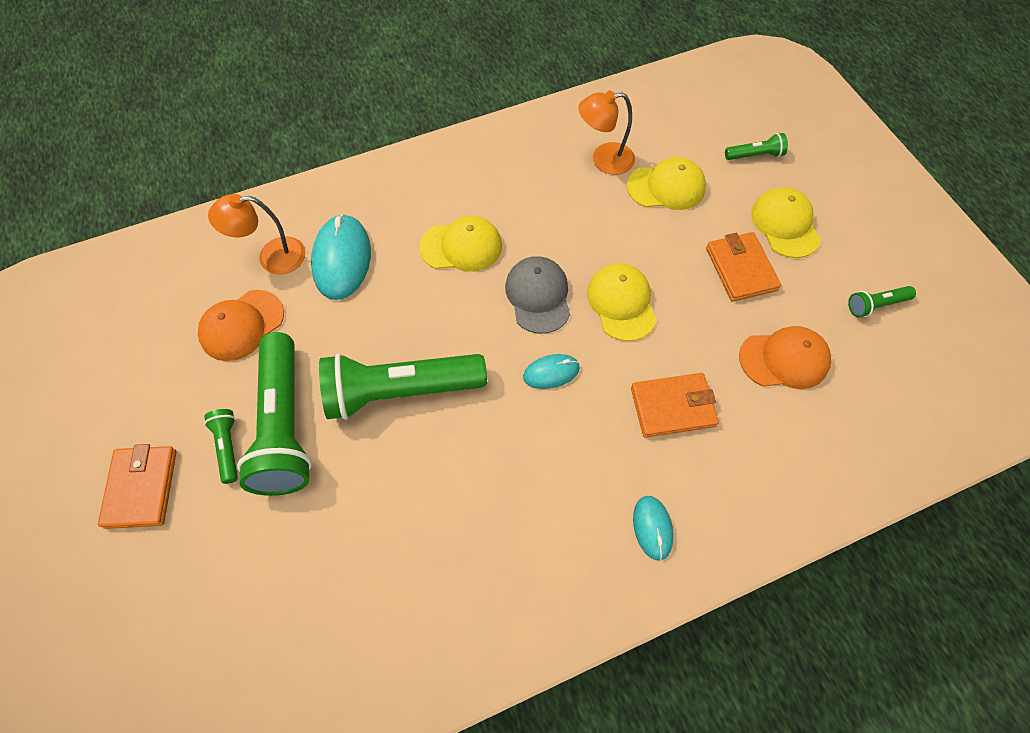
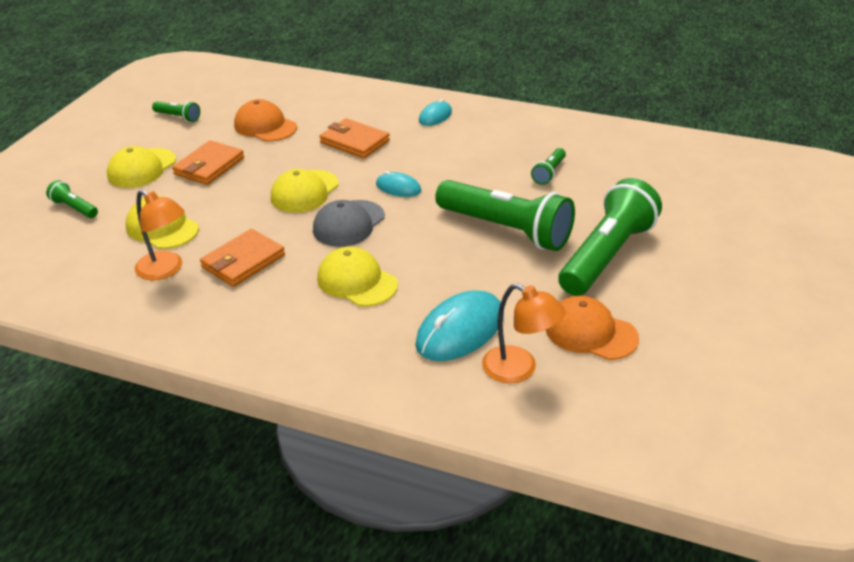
camera: 135 degrees left, 25 degrees down
orange wallet [98,444,176,529] -> orange wallet moved to [200,229,285,287]
orange cap [198,290,284,361] -> orange cap turned 150 degrees counterclockwise [546,296,639,360]
green flashlight [204,409,238,484] -> green flashlight moved to [531,148,566,185]

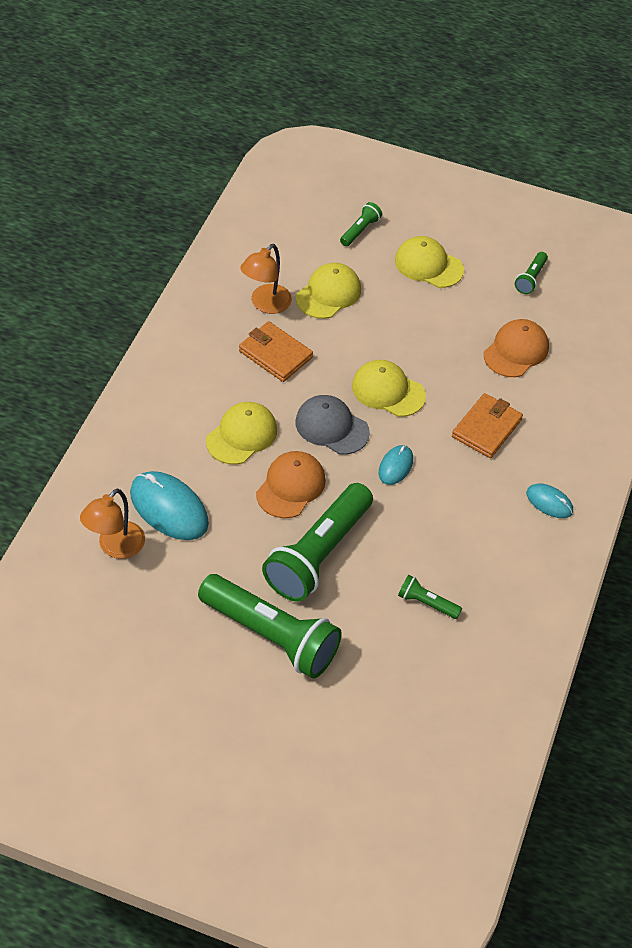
camera: 85 degrees right, 15 degrees up
orange wallet [172,140,244,185] -> none
orange cap [546,296,639,360] -> orange cap moved to [256,451,326,518]

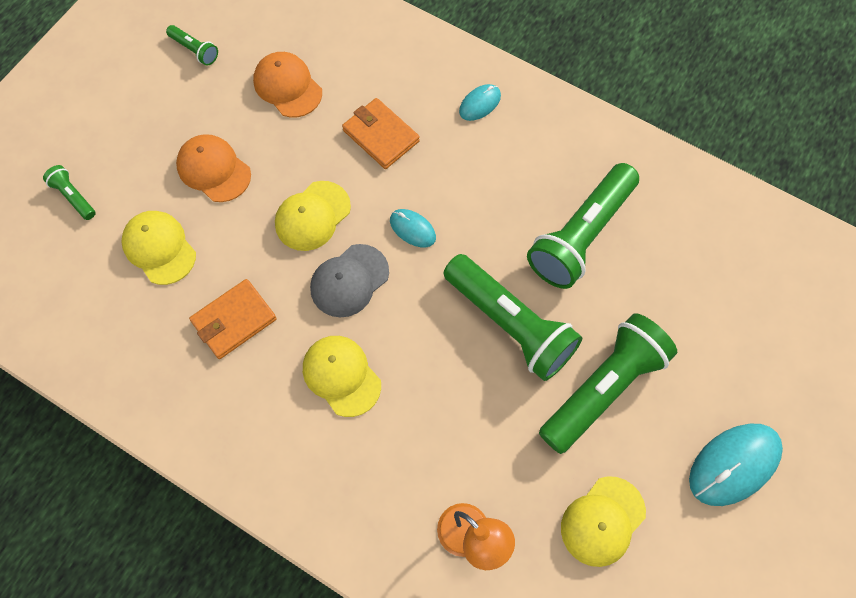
camera: 75 degrees left, 15 degrees up
turquoise mouse [130,471,209,540] -> turquoise mouse moved to [689,423,783,506]
orange lamp [240,244,292,314] -> none
orange cap [256,451,326,518] -> orange cap moved to [176,134,251,202]
yellow cap [395,236,464,288] -> yellow cap moved to [561,476,646,567]
green flashlight [398,575,462,619] -> green flashlight [527,163,639,289], size x2.28

